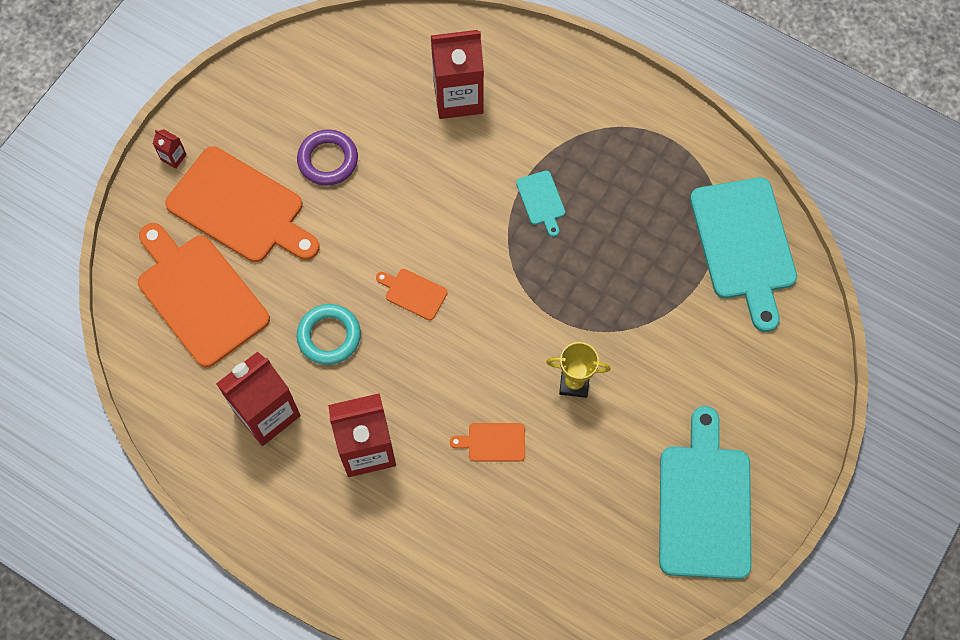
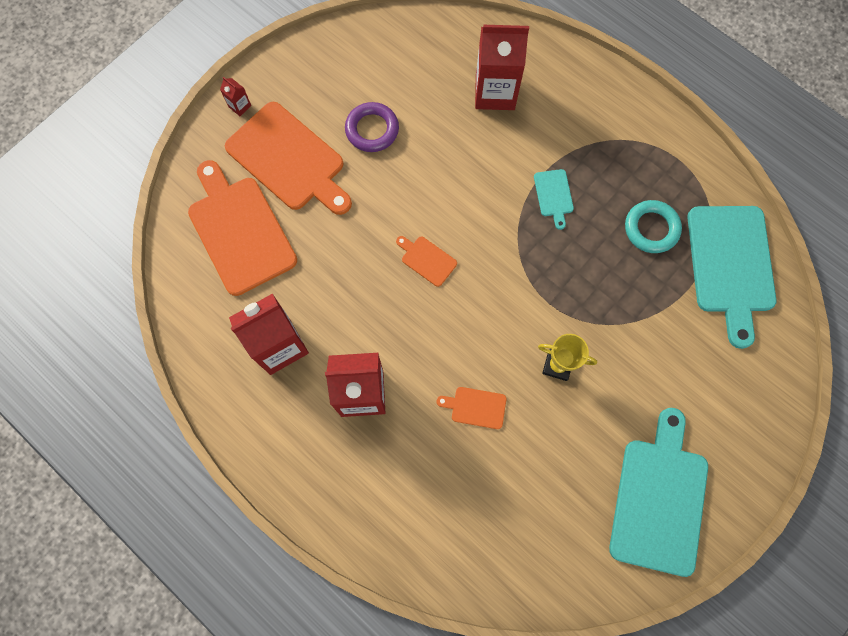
camera: 10 degrees right, 5 degrees up
turquoise ring [297,304,361,365] -> turquoise ring moved to [625,200,682,253]

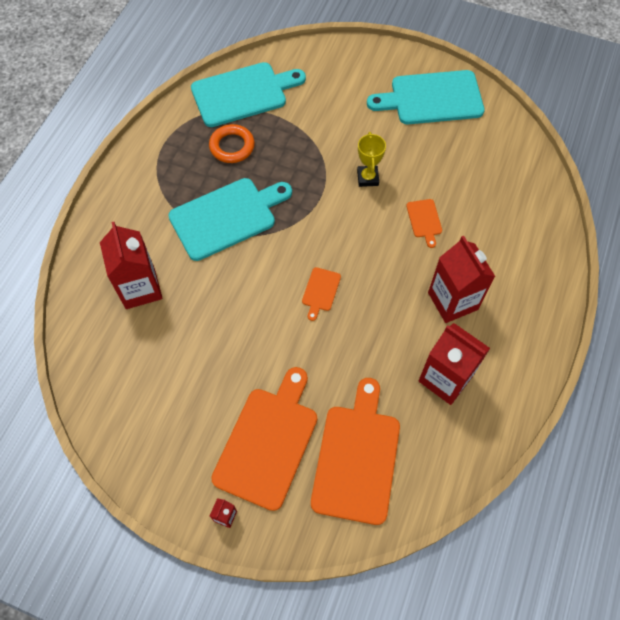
camera: 110 degrees left, 10 degrees down
orange cutting board [188,160,297,296] -> orange cutting board turned 150 degrees clockwise [311,378,400,525]
purple ring [345,102,399,152] -> none
turquoise cutting board [534,169,574,230] -> turquoise cutting board [168,178,292,261], size x2.27
turquoise ring [625,200,682,253] -> orange ring [209,124,255,163]

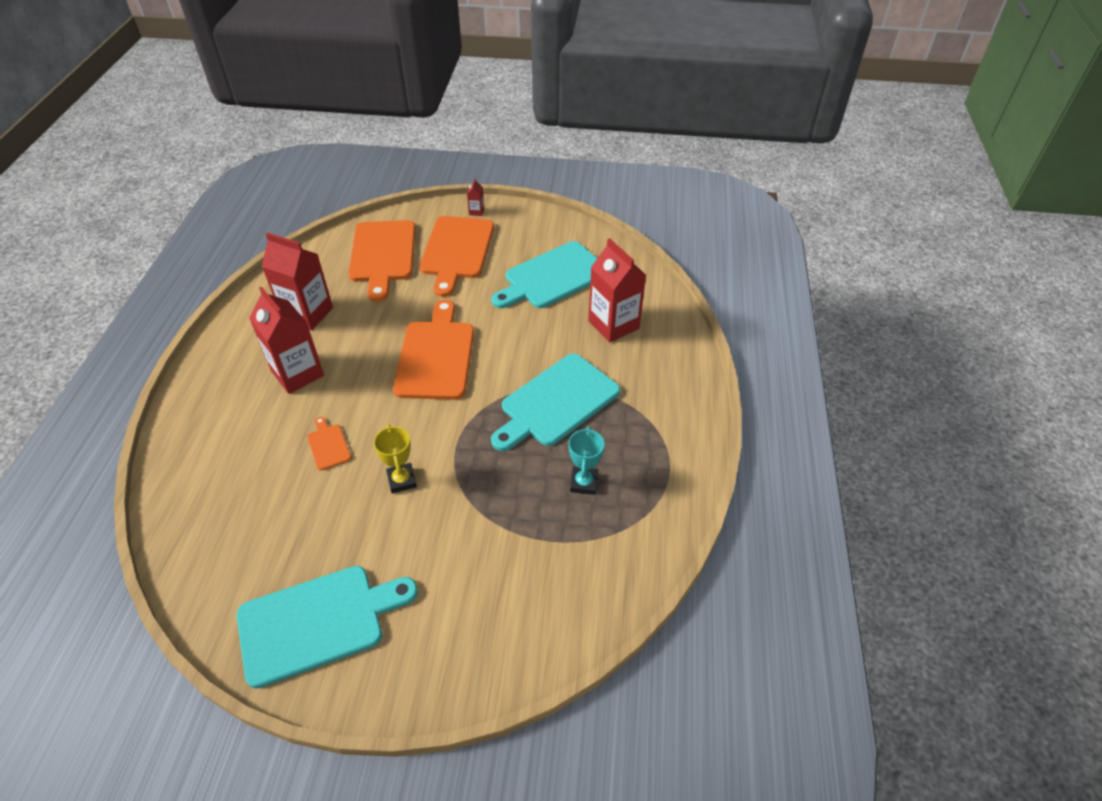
camera: 165 degrees right, 15 degrees down
turquoise cutting board [191,62,306,127] -> turquoise cutting board moved to [491,241,597,308]
orange ring [209,124,255,163] -> turquoise trophy [569,426,604,495]
orange cutting board [302,267,341,321] -> orange cutting board [393,300,474,400], size x2.27

